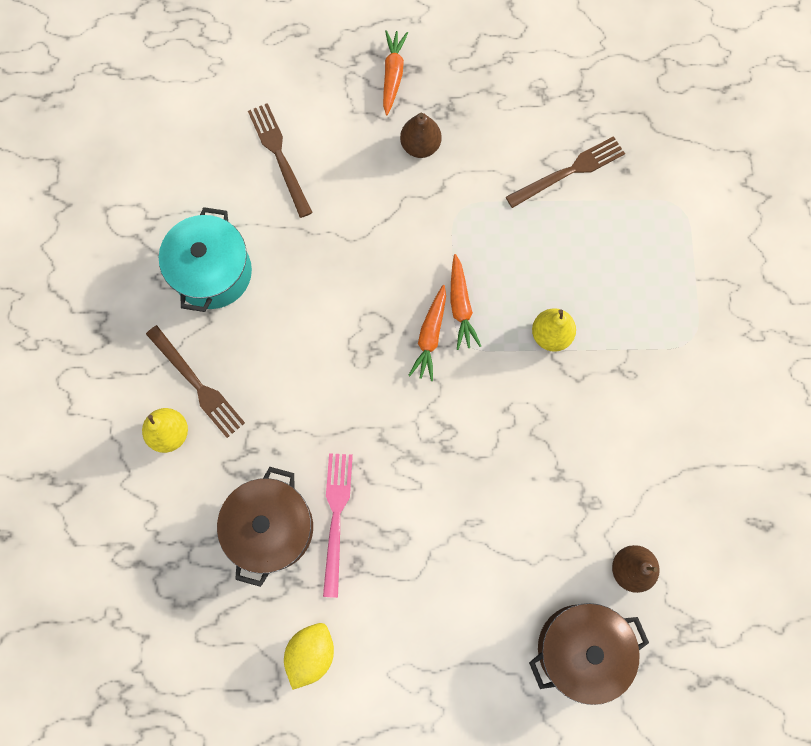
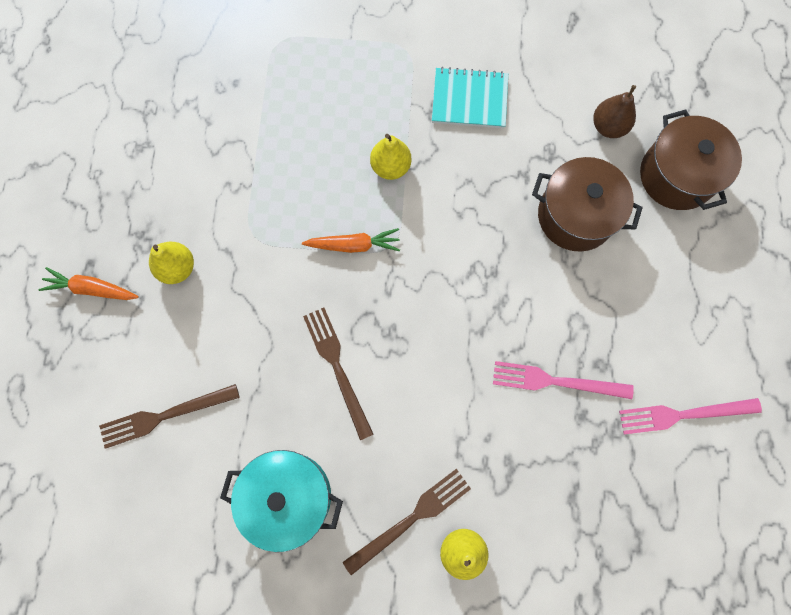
camera: 85 degrees left, 0 degrees up
brown pot [217,467,313,587] -> brown pot moved to [532,157,643,251]
yellow lemon [284,623,334,690] -> pink fork [619,398,762,434]
brown pear [400,113,442,158] -> yellow pear [149,242,194,284]
orange carrot [408,285,446,381] -> none
brown fork [506,136,625,208] -> brown fork moved to [303,308,374,440]
none -> turquoise notebook [432,67,508,128]

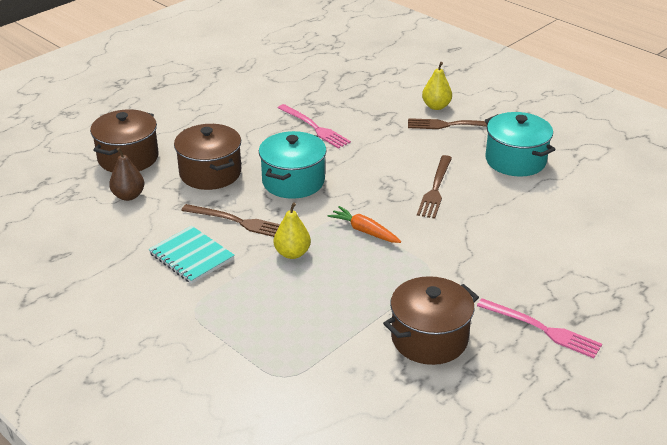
camera: 140 degrees left, 40 degrees down
orange carrot [39,267,139,300] -> none
brown fork [99,384,240,449] -> brown fork moved to [181,204,280,237]
yellow pear [149,242,194,284] -> none
pink fork [619,398,762,434] -> pink fork moved to [477,298,602,358]
none -> turquoise pot [259,131,327,199]
none -> brown pot [383,276,479,365]

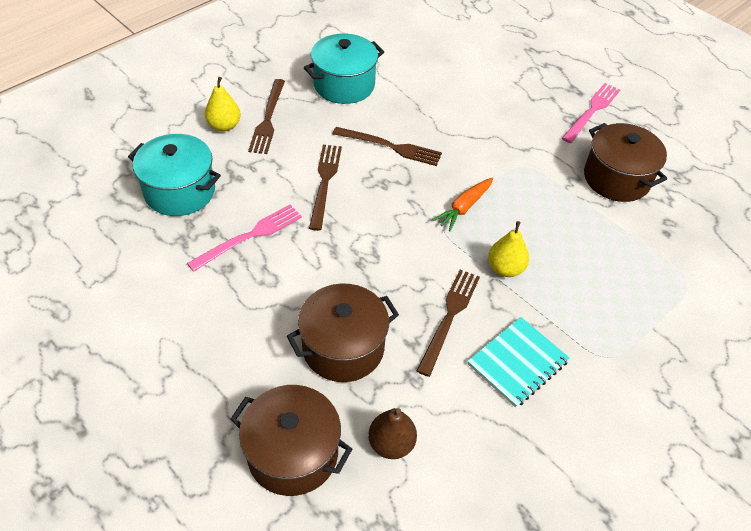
camera: 90 degrees left, 15 degrees up
turquoise pot [259,131,327,199] -> turquoise pot moved to [128,134,221,216]
none -> brown fork [309,145,342,231]

